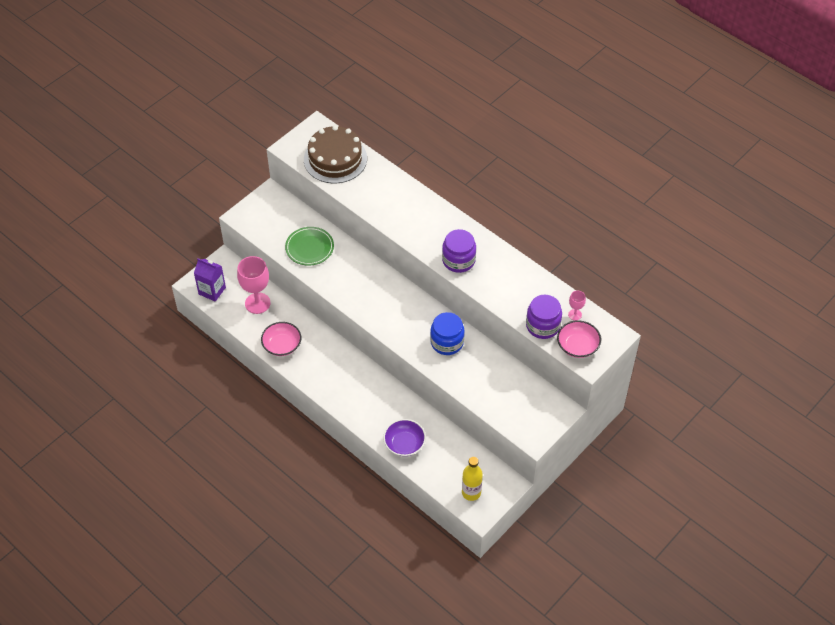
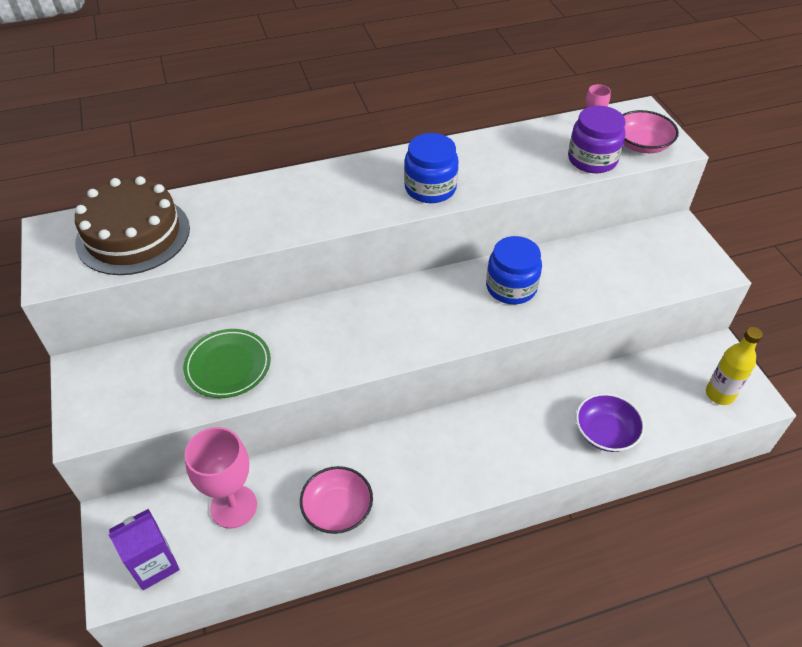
camera: 60 degrees left, 5 degrees down
purple jar [442,229,476,273] -> blue jar [404,133,459,203]

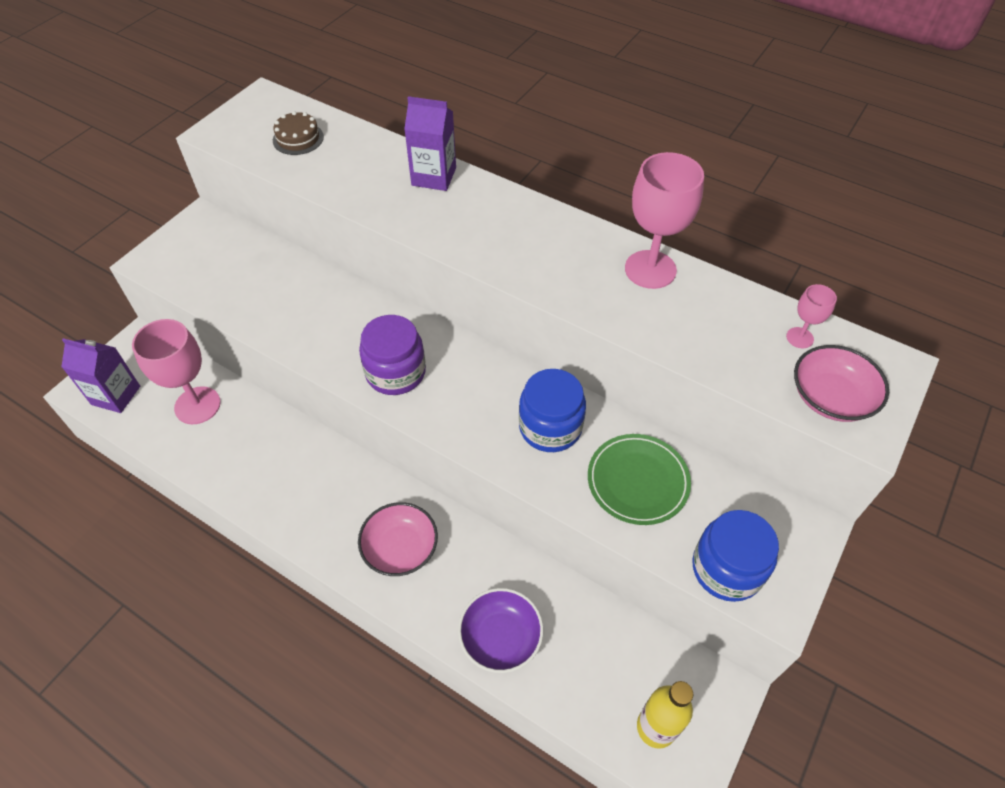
camera: 50 degrees right, 5 degrees up
brown cake [75,176,190,275] -> brown cake [273,111,324,155], size x0.46
green plate [183,329,271,398] -> green plate moved to [588,434,691,525]
pink bowl [300,466,373,534] -> pink bowl moved to [358,502,438,576]
blue jar [404,133,459,203] -> blue jar moved to [692,510,779,602]
purple jar [568,106,626,173] -> purple jar moved to [359,315,426,395]
none -> purple carton [404,96,456,191]
none -> pink goblet [625,152,704,289]

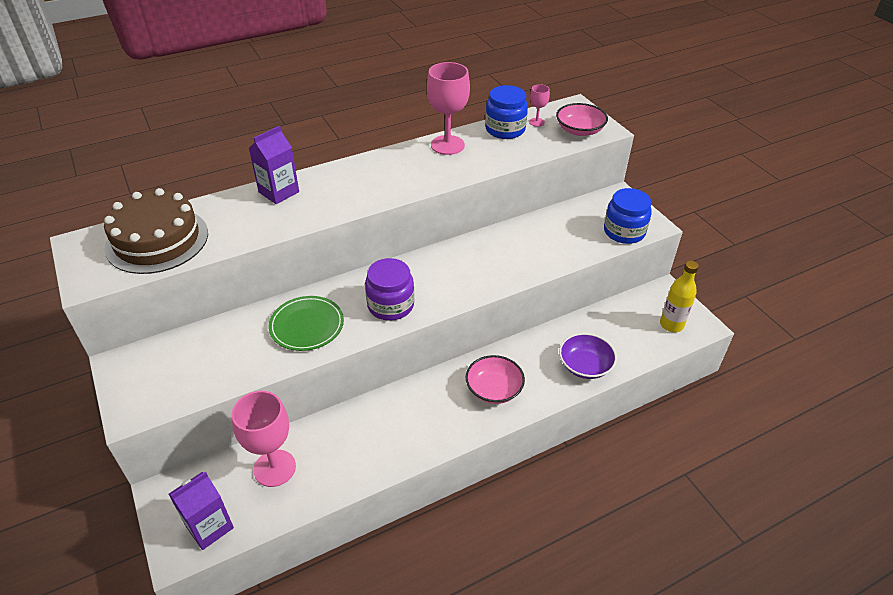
camera: 60 degrees left, 10 degrees down
brown cake [273,111,324,155] -> brown cake [104,188,208,274], size x2.18
blue jar [519,369,586,452] -> blue jar moved to [485,85,528,139]
green plate [588,434,691,525] -> green plate moved to [268,296,344,351]

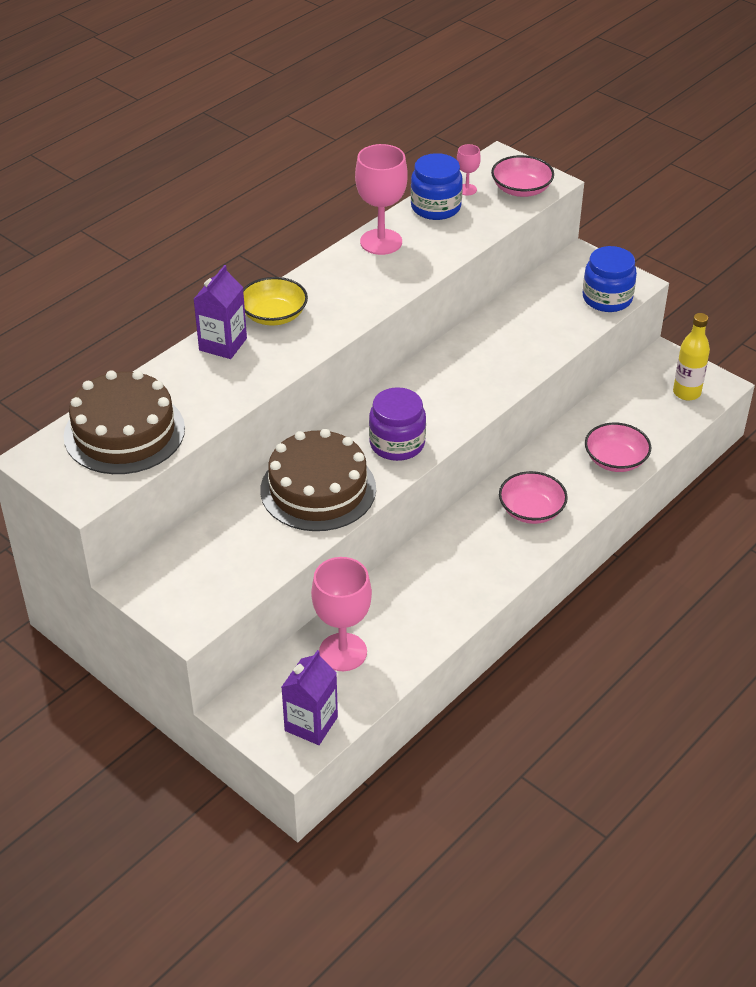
camera: 20 degrees left, 0 degrees up
green plate [268,296,344,351] -> brown cake [260,429,376,531]
purple bowl [559,333,617,379] -> pink bowl [585,423,651,472]
none -> yellow bowl [243,277,308,326]

